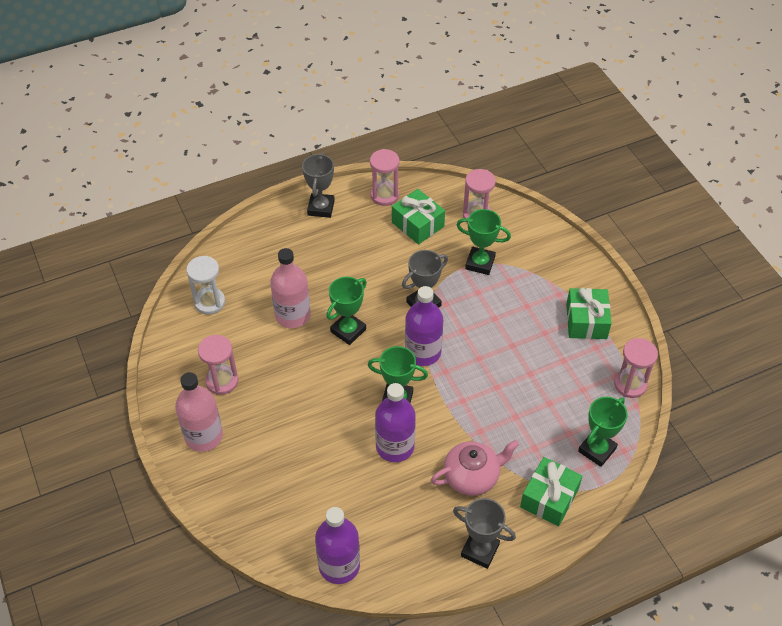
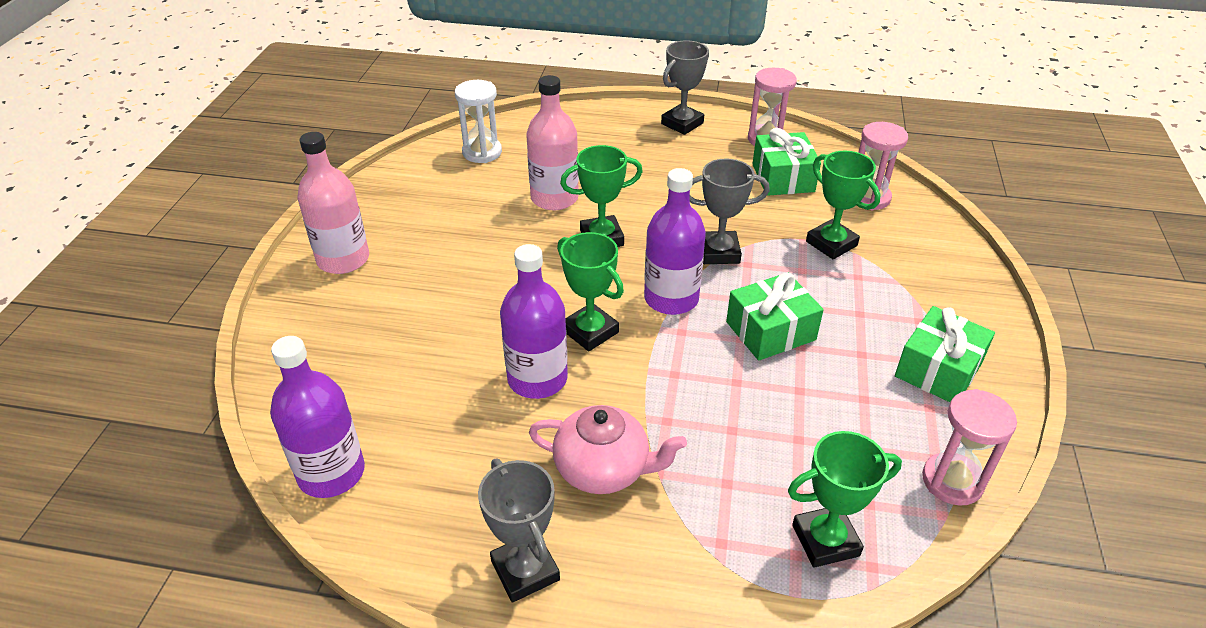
camera: 35 degrees right, 10 degrees down
pink hourglass [198,335,238,395] -> none
green gift [520,457,582,527] -> green gift moved to [726,273,824,361]

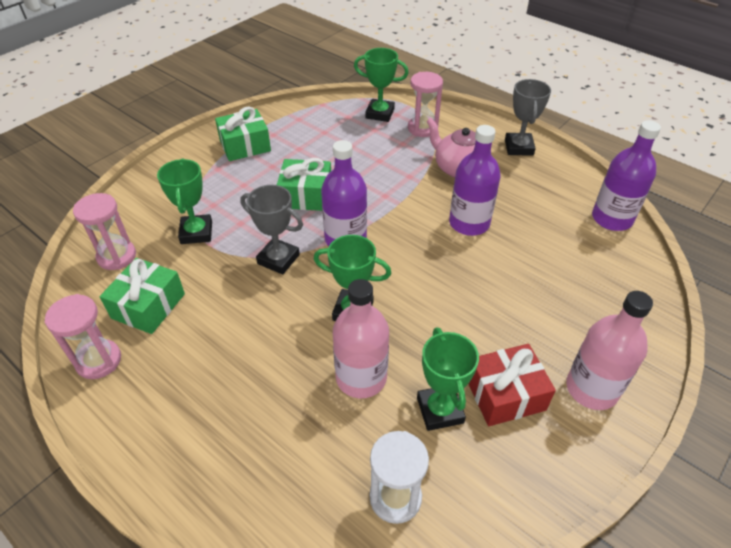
camera: 150 degrees left, 5 degrees up
green trophy [557,232,624,351] -> green trophy moved to [417,327,479,431]
grey trophy [661,40,709,135] -> none
pink hourglass [922,389,1017,506] -> pink hourglass moved to [408,72,443,137]
none -> red gift [468,344,556,426]

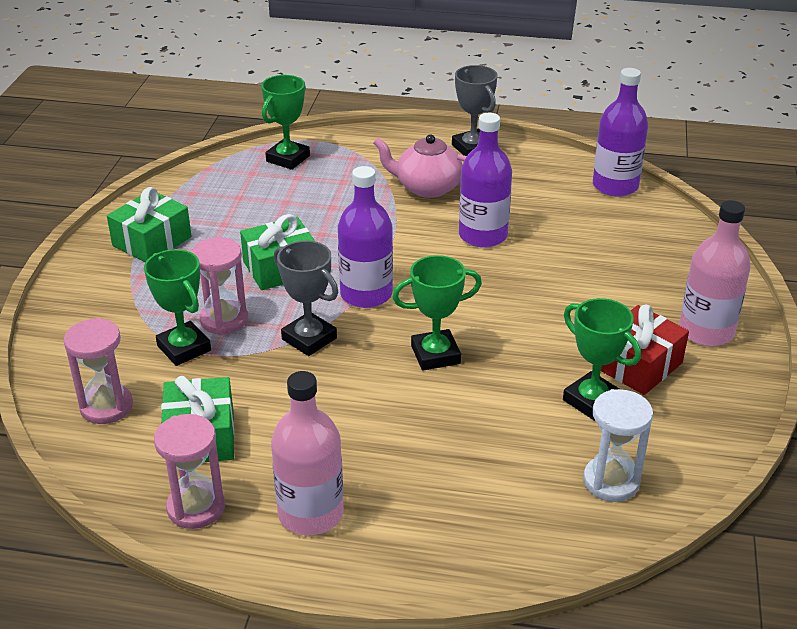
camera: 30 degrees left, 10 degrees down
grey trophy [241,185,303,274] -> grey trophy turned 45 degrees clockwise [274,241,338,356]
pink bottle [333,279,389,398] -> pink bottle moved to [271,371,344,535]
green trophy [354,48,409,122] -> green trophy turned 45 degrees counterclockwise [261,75,310,170]
pink hourglass [408,72,443,137] -> pink hourglass moved to [191,237,248,335]

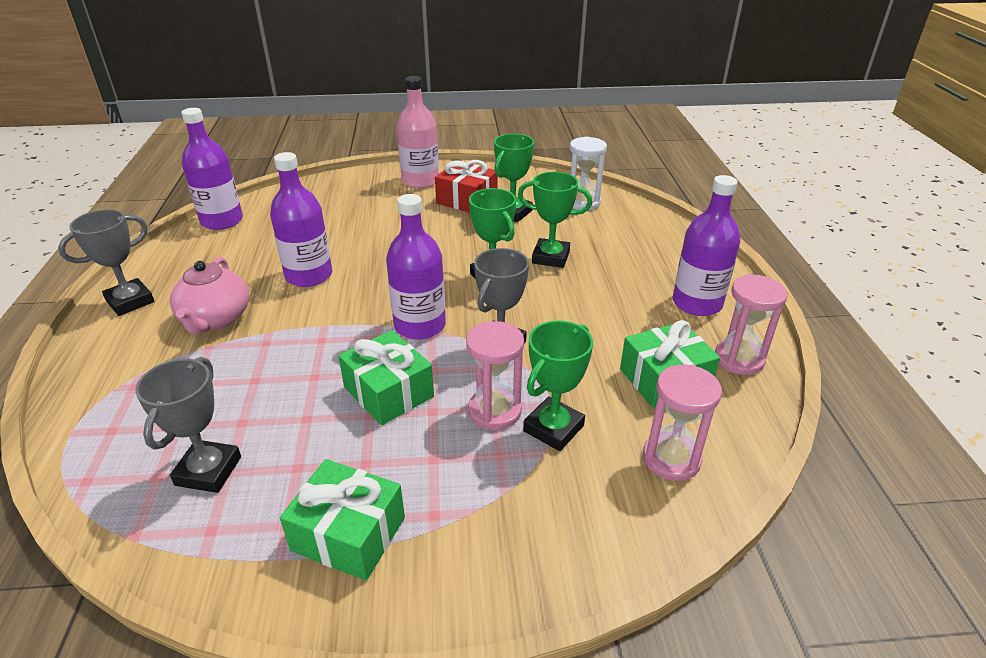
camera: 105 degrees left, 0 degrees up
green trophy [261,75,310,170] -> green trophy moved to [518,172,592,268]
pink bottle [271,371,344,535] -> purple bottle [672,175,740,316]
none -> grey trophy [135,357,241,493]

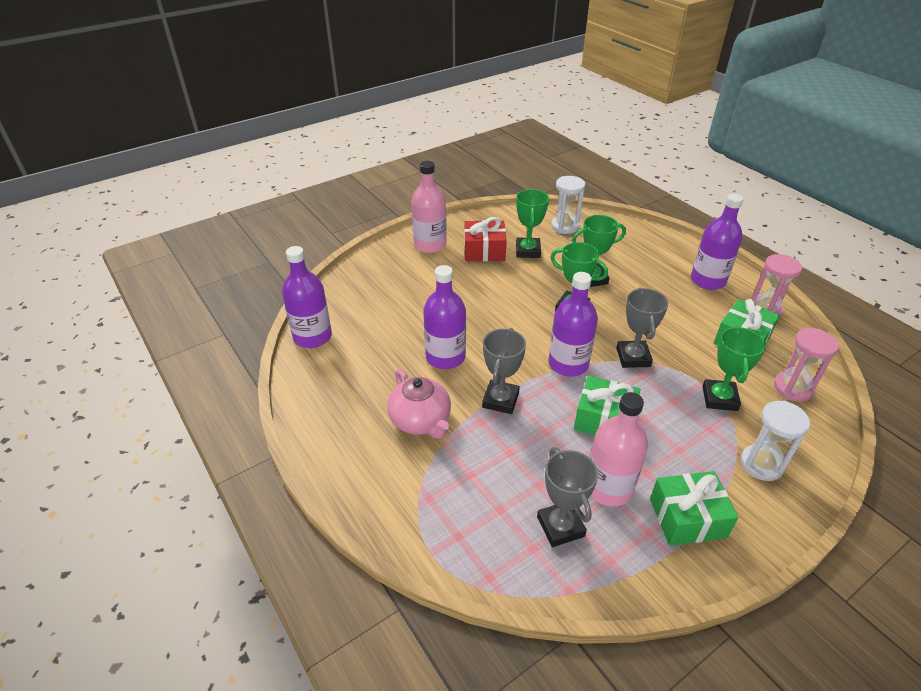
camera: 30 degrees left, 5 degrees up
grey trophy [58,209,155,316] -> grey trophy moved to [482,328,526,414]
pink hourglass [466,321,524,430] -> none
none -> pink bottle [590,392,648,507]
none -> white hourglass [740,401,810,481]

